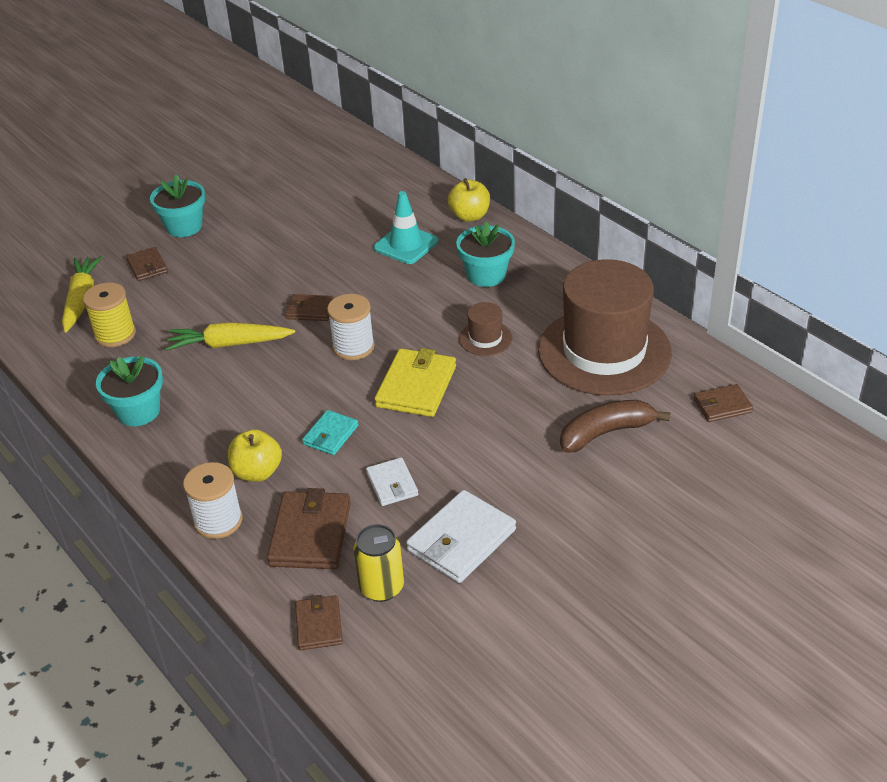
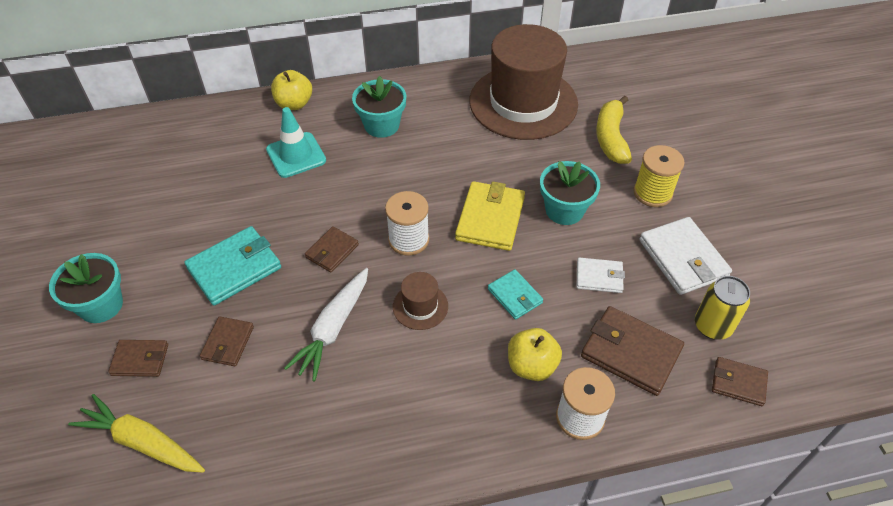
camera: 65 degrees left, 10 degrees up
yellow spool [83,282,136,347] -> yellow spool moved to [633,145,685,207]
turquoise flower pot [96,356,163,426] -> turquoise flower pot moved to [540,161,600,225]
yellow carrot [166,322,295,351] -> white carrot [284,268,368,381]
yellow wallet [375,348,456,417] -> yellow wallet turned 60 degrees clockwise [455,181,525,251]
brown hat [459,302,512,356] -> brown hat moved to [393,272,448,330]
brown banana [560,400,670,453] -> yellow banana [596,96,632,164]
brown wallet [694,384,753,422] -> brown wallet moved to [200,316,254,366]
none -> turquoise wallet [184,226,281,306]

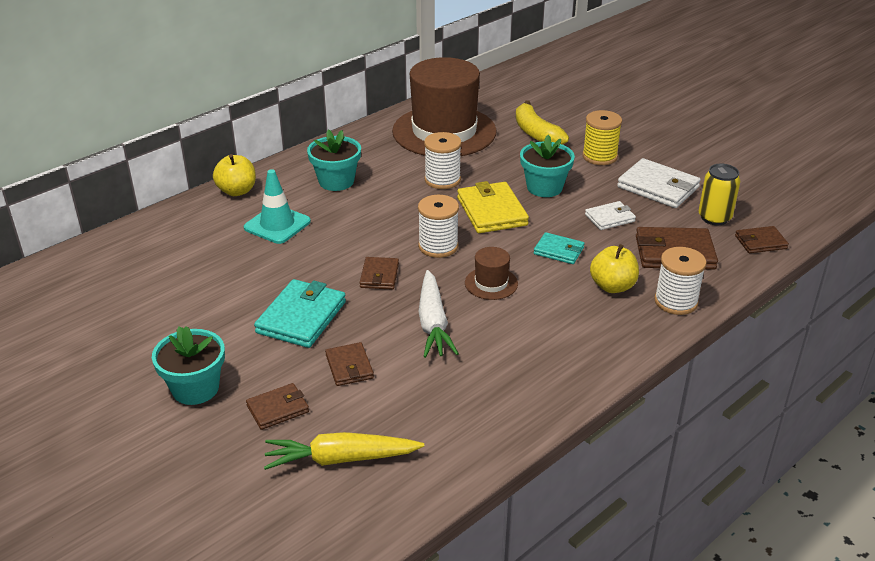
camera: 30 degrees left, 15 degrees down
none -> white spool [424,132,462,189]

